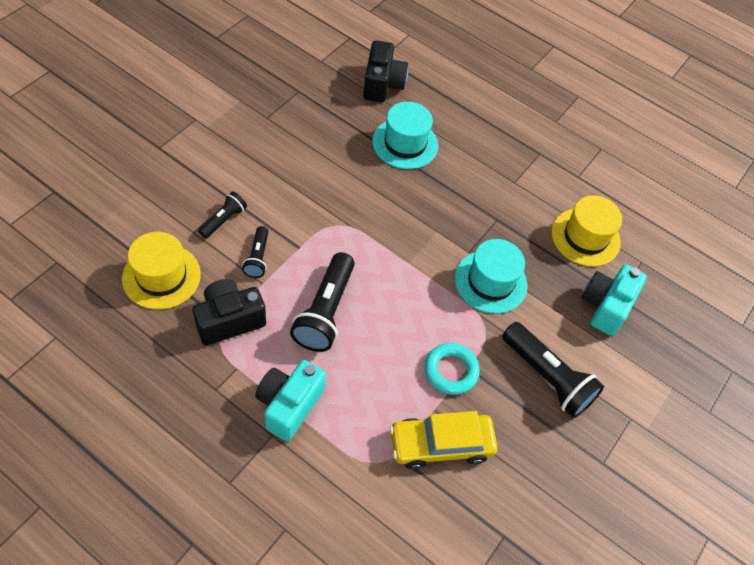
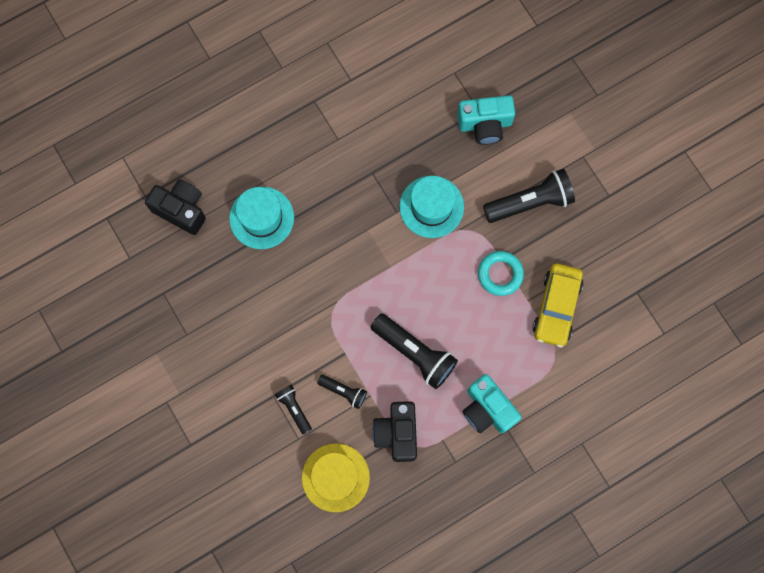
camera: 60 degrees left, 20 degrees up
yellow hat [551,195,622,267] -> none
turquoise camera [581,264,647,336] -> turquoise camera turned 60 degrees counterclockwise [457,95,515,145]

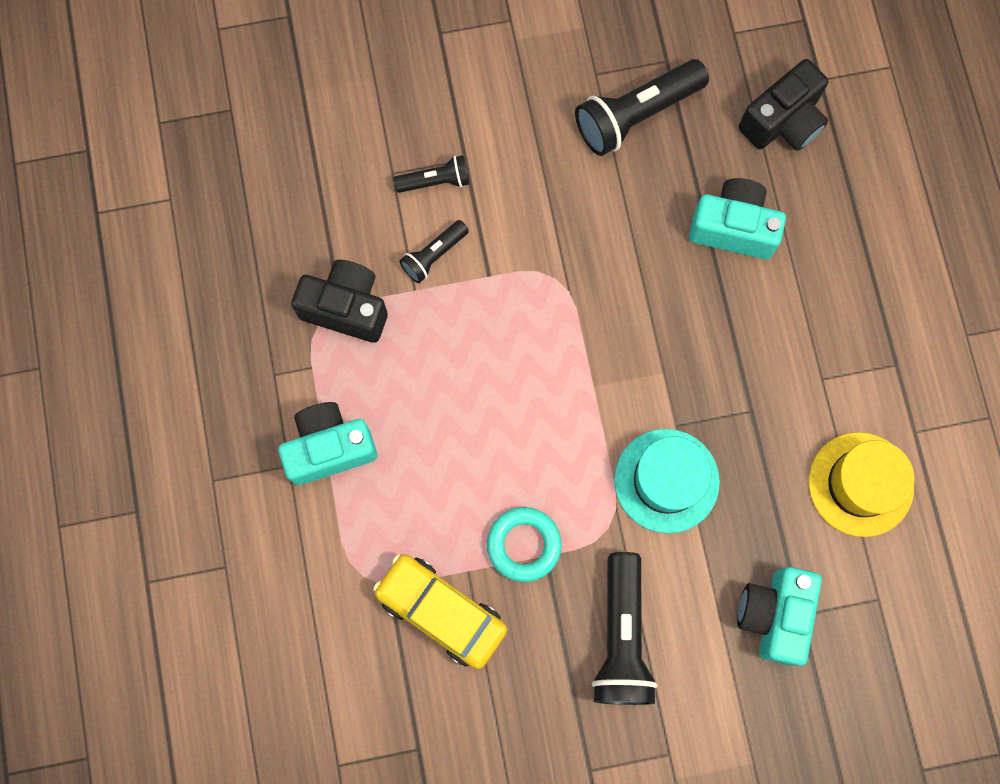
camera: 110 degrees right, 0 degrees up
turquoise hat [229,187,294,249] -> turquoise camera [689,178,786,259]
yellow hat [302,443,370,512] -> yellow hat moved to [809,432,914,537]
black flashlight [371,314,458,389] -> black flashlight moved to [575,59,709,156]

